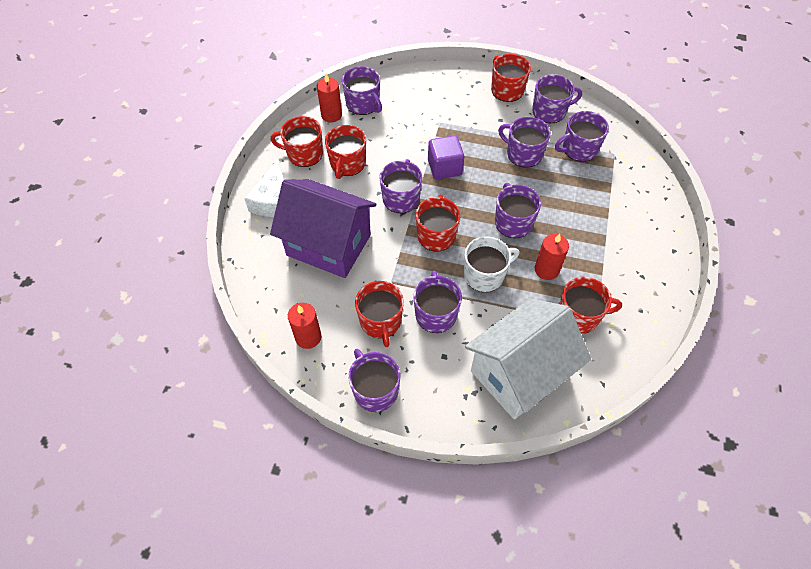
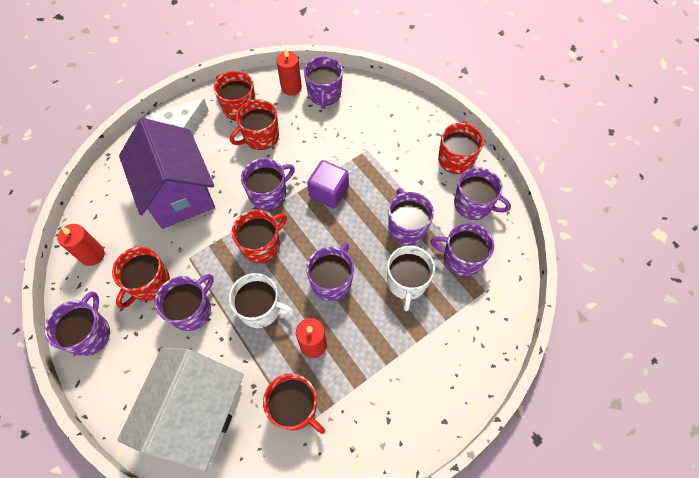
camera: 40 degrees right, 5 degrees up
white house [465,299,591,419] -> white house turned 75 degrees counterclockwise [118,347,244,472]
none -> white mug [387,246,435,311]

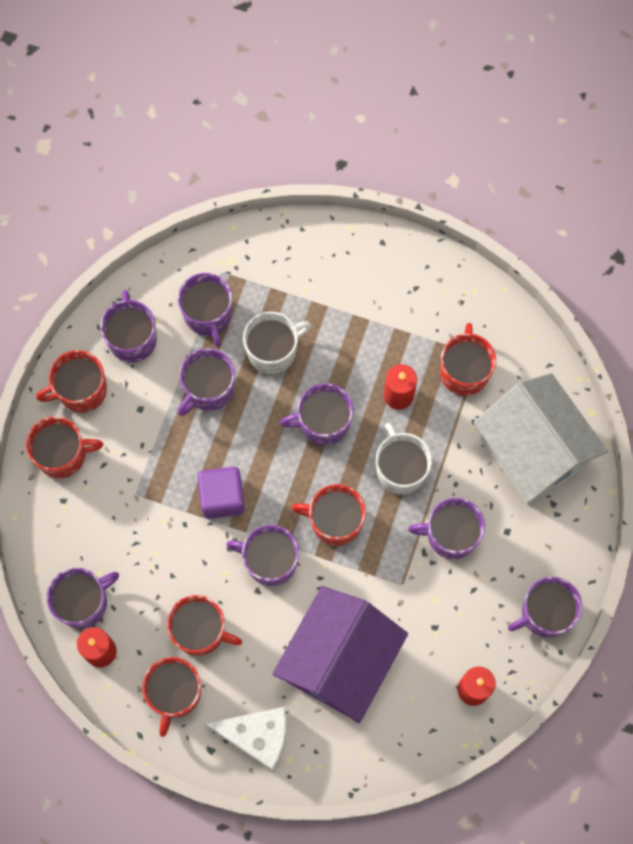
camera: 125 degrees left, 10 degrees up
red mug [112,247,170,309] -> red mug moved to [26,416,103,478]
white house [118,347,244,472] -> white house turned 75 degrees clockwise [474,373,608,504]

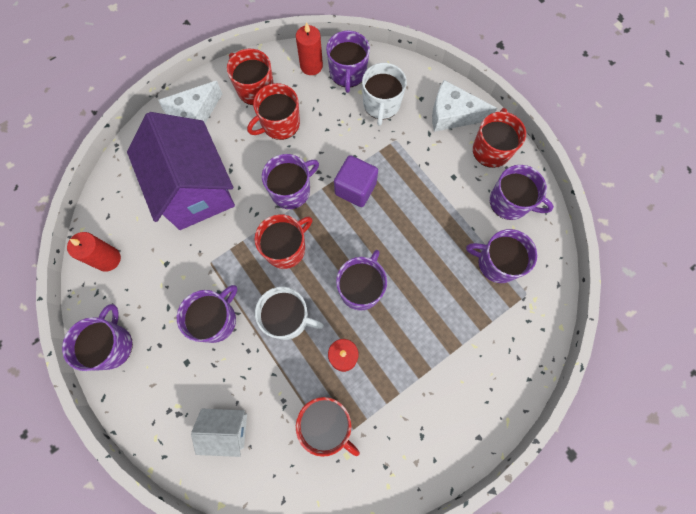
camera: 125 degrees right, 0 degrees up
red mug [26,416,103,478] -> white cheese [432,80,497,132]
purple mug [178,348,235,416] -> none
white mug [243,312,311,374] -> white mug moved to [362,63,407,126]
white house [474,373,608,504] -> white house [191,409,247,457], size x0.47

